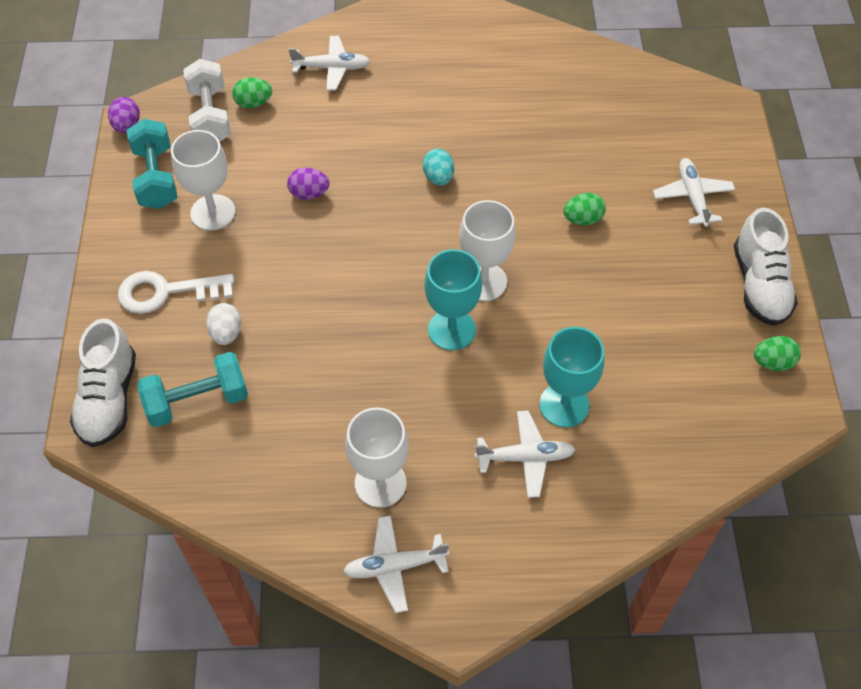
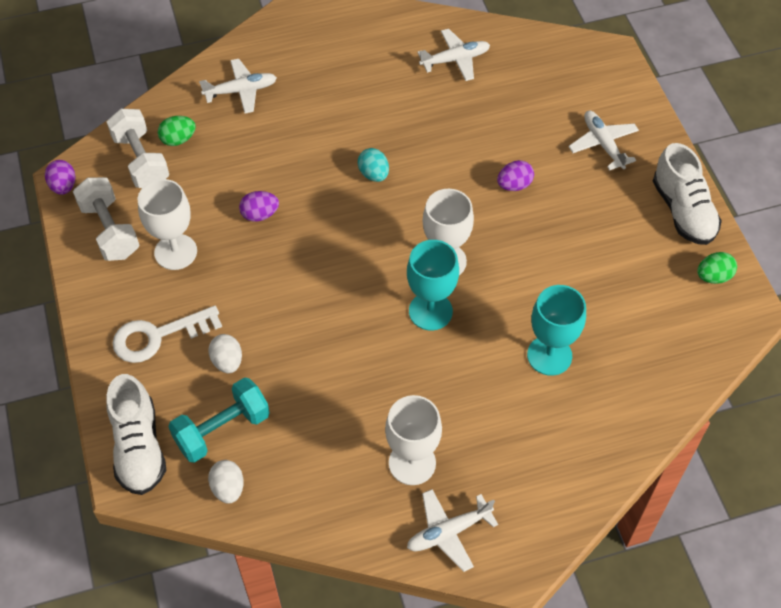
camera: 15 degrees left, 0 degrees up
turquoise dumbbell [127,119,177,209] -> white dumbbell [73,177,140,261]
white plane [475,411,576,498] -> white plane moved to [417,29,490,81]
green egg [563,193,606,225] -> purple egg [497,160,534,191]
none -> white egg [208,460,244,503]

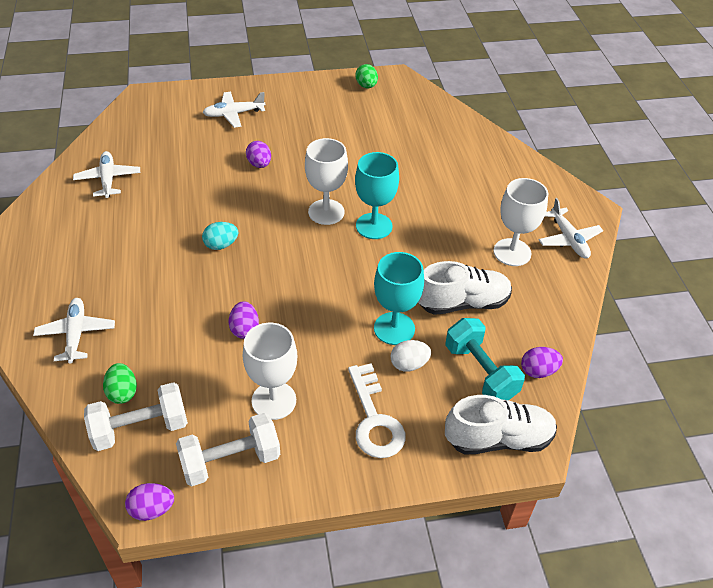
camera: 85 degrees left, 10 degrees down
white egg [208,460,244,503] -> purple egg [521,347,563,378]
turquoise goblet [527,285,586,376] -> turquoise goblet moved to [374,252,424,345]
white shoe [653,143,722,245] -> white shoe moved to [418,261,512,315]

